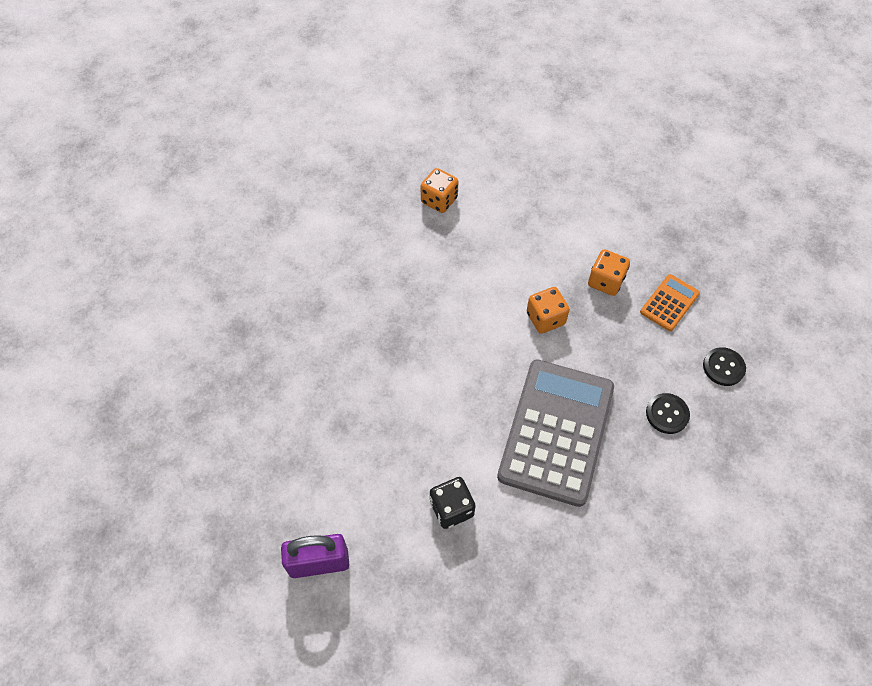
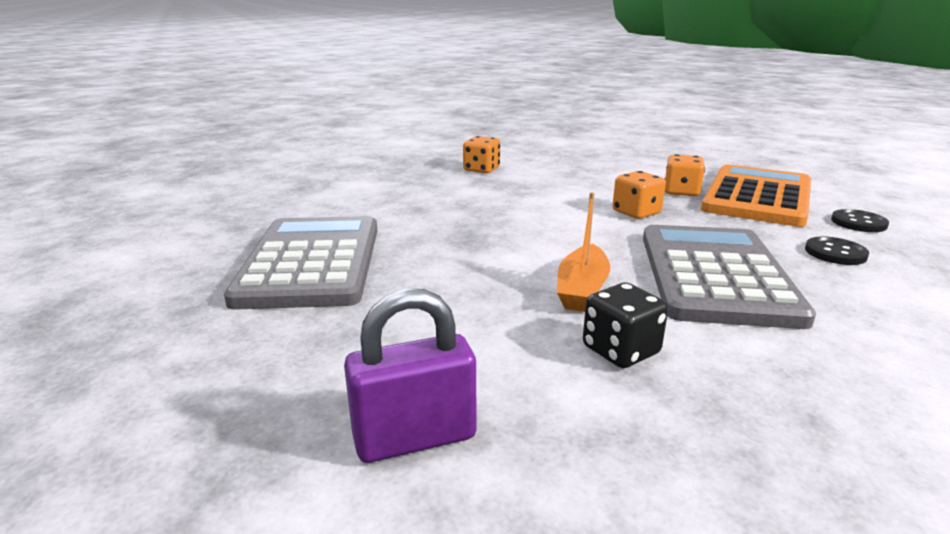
camera: 10 degrees left, 35 degrees down
orange calculator [640,274,700,331] -> orange calculator [701,165,811,227], size x2.20
none -> grey calculator [224,216,377,310]
none -> orange boat [557,192,610,312]

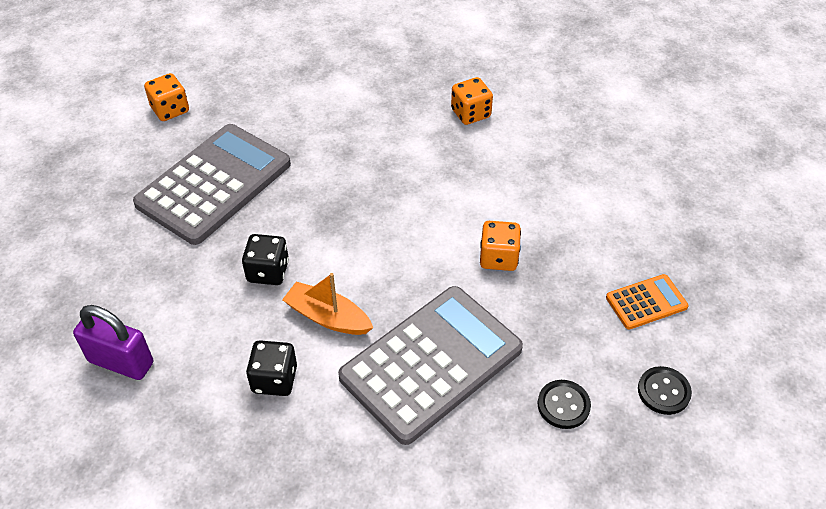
camera: 40 degrees right, 25 degrees up
orange boat [557,192,610,312] -> orange boat turned 60 degrees clockwise [282,273,373,335]
orange dice [665,154,705,196] -> orange dice moved to [144,73,189,121]
orange calculator [701,165,811,227] -> orange calculator [606,274,688,330], size x0.45
none -> black dice [242,234,289,285]

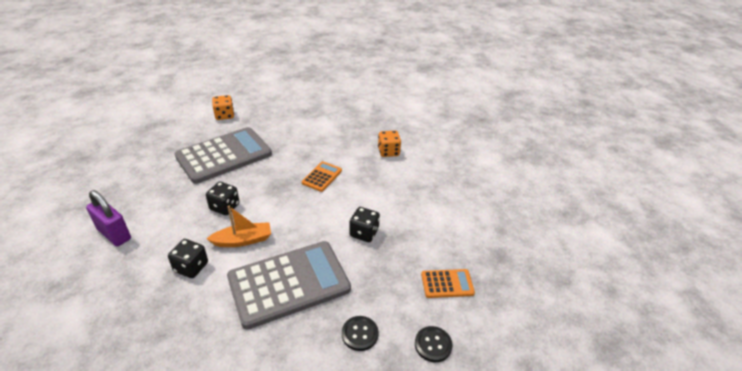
camera: 15 degrees right, 10 degrees down
orange boat [282,273,373,335] -> orange boat turned 120 degrees clockwise [206,206,271,247]
orange dice [480,221,521,271] -> black dice [349,207,380,242]
none -> orange calculator [302,161,342,192]

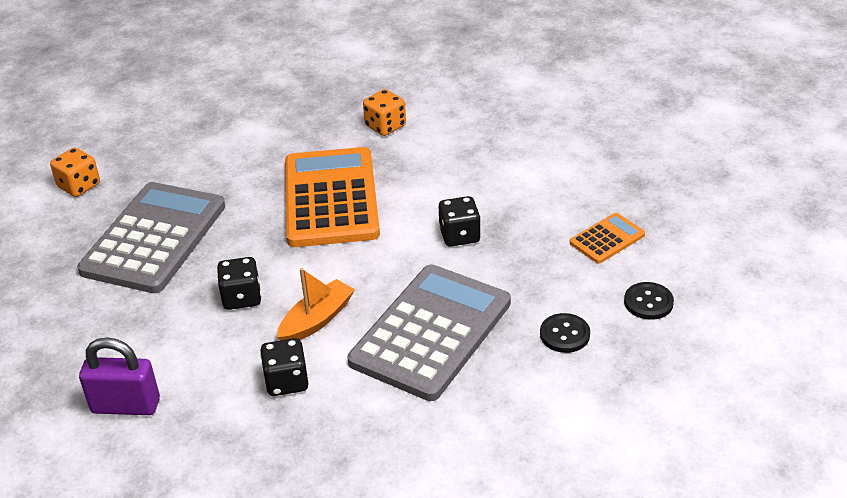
camera: 30 degrees left, 0 degrees up
orange calculator [302,161,342,192] -> orange calculator [285,147,380,247], size x2.20

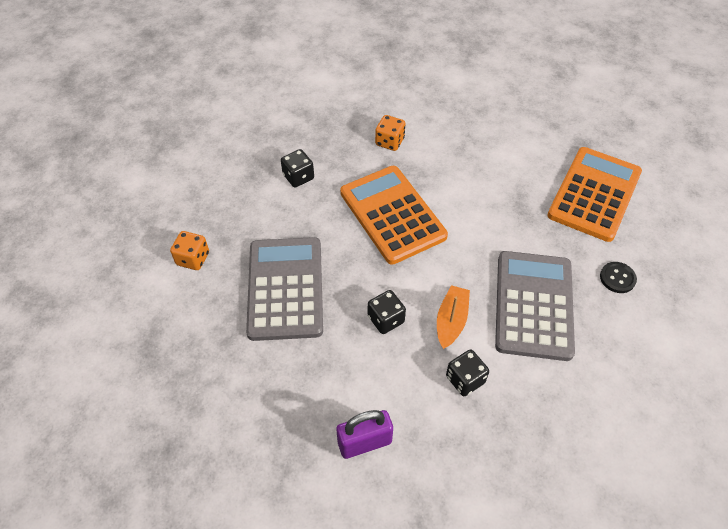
camera: 25 degrees left, 15 degrees up
black dice [439,196,481,247] -> black dice moved to [281,149,314,188]
orange calculator [570,213,645,264] -> orange calculator [547,147,642,242], size x2.20
black button [624,282,674,320] -> none

